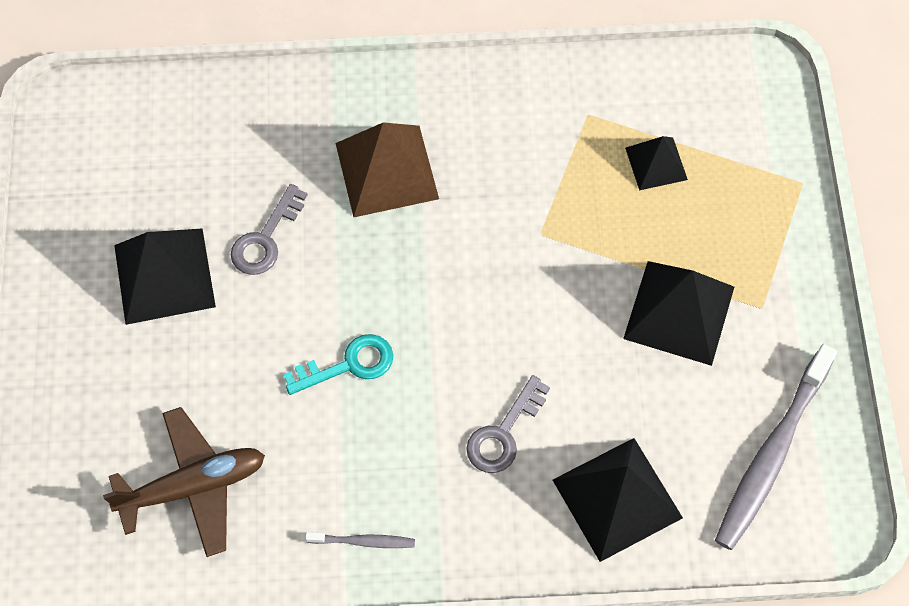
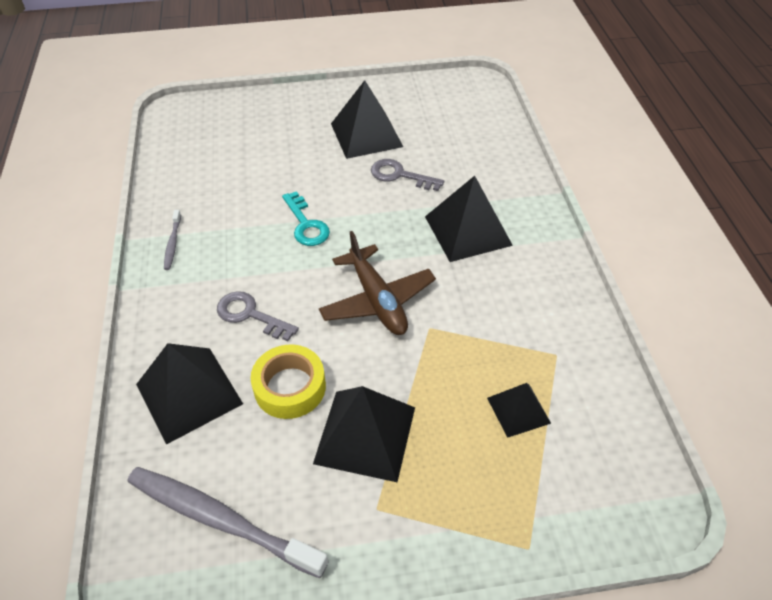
camera: 85 degrees right, 15 degrees down
brown plane [103,407,265,557] -> brown plane moved to [319,231,436,335]
brown pyramid [336,122,439,217] -> black pyramid [425,176,513,262]
none -> yellow tape [250,344,326,419]

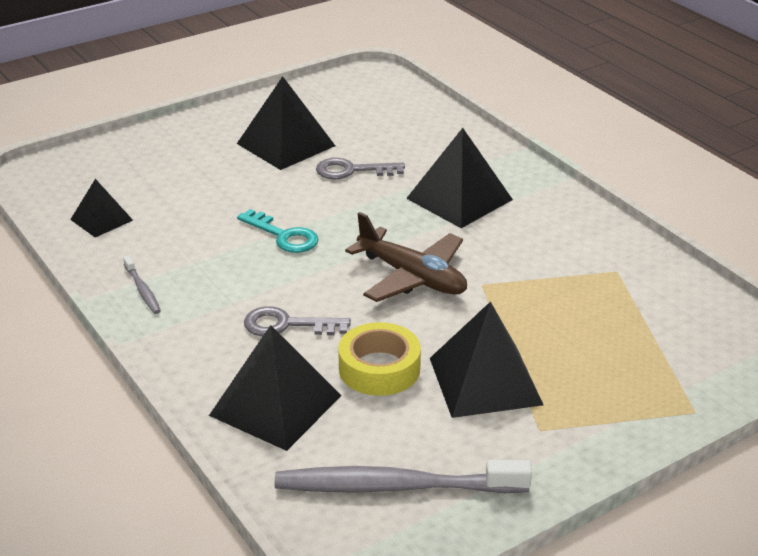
camera: 25 degrees left, 15 degrees down
black pyramid [487,383,551,438] -> black pyramid moved to [70,179,133,237]

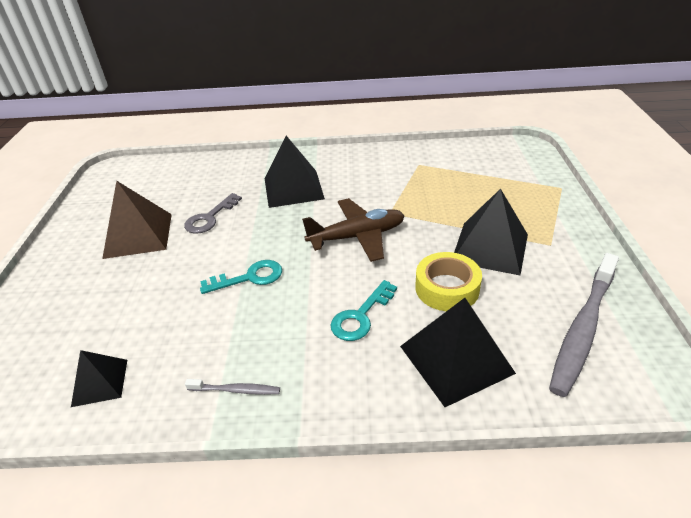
camera: 55 degrees left, 5 degrees up
black pyramid [237,76,335,170] -> brown pyramid [102,181,172,259]
grey key [244,306,351,336] -> turquoise key [331,280,397,341]

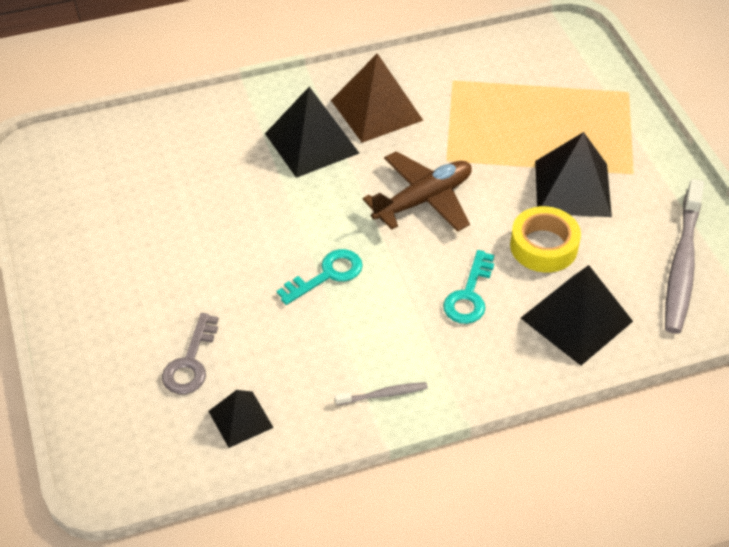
camera: 20 degrees left, 10 degrees up
brown pyramid [102,181,172,259] -> brown pyramid moved to [331,53,423,143]
grey key [184,193,242,234] -> grey key moved to [162,313,219,394]

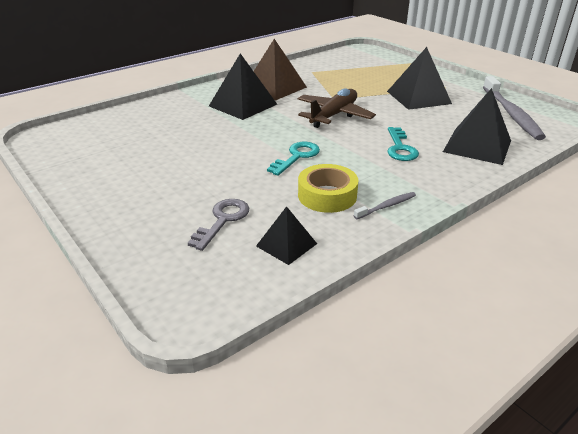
camera: 20 degrees left, 15 degrees down
grey key [162,313,219,394] -> grey key turned 150 degrees counterclockwise [188,199,249,251]
yellow tape [510,206,581,273] -> yellow tape moved to [298,164,358,213]

